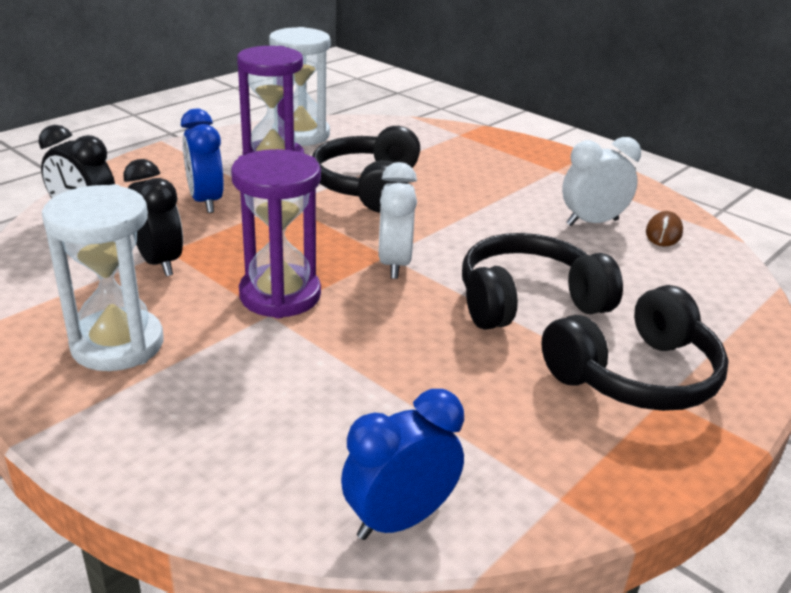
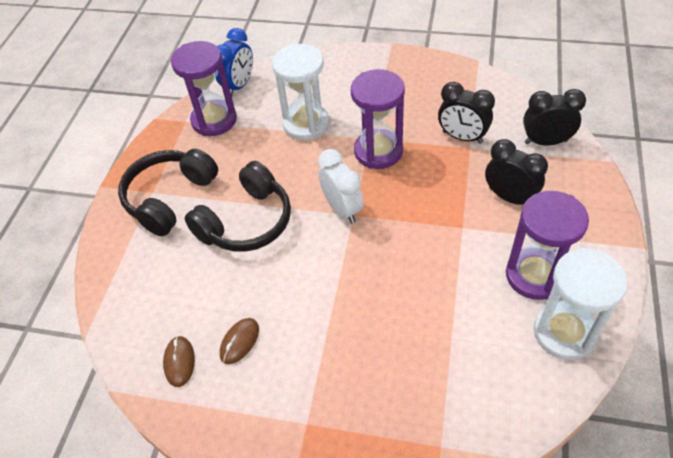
camera: 155 degrees right, 20 degrees up
white hourglass [42,184,163,371] -> white hourglass moved to [272,44,329,141]
blue clock [181,109,224,213] -> black clock [485,139,548,205]
black headphones [312,126,420,213] -> none
white clock [562,137,641,226] -> brown mouse [220,318,259,364]
none -> purple hourglass [171,41,237,136]

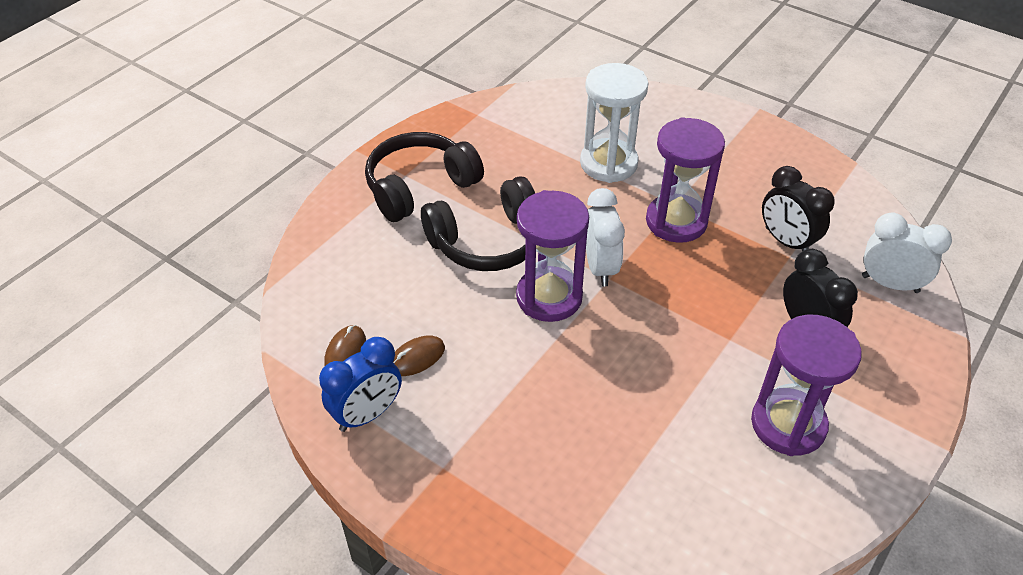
camera: 20 degrees right, 5 degrees down
purple hourglass [171,41,237,136] -> purple hourglass moved to [516,190,589,322]
blue clock [216,28,253,96] -> blue clock moved to [319,337,402,432]
black clock [523,89,586,146] -> white clock [862,213,952,293]
white hourglass [534,248,628,360] -> none

